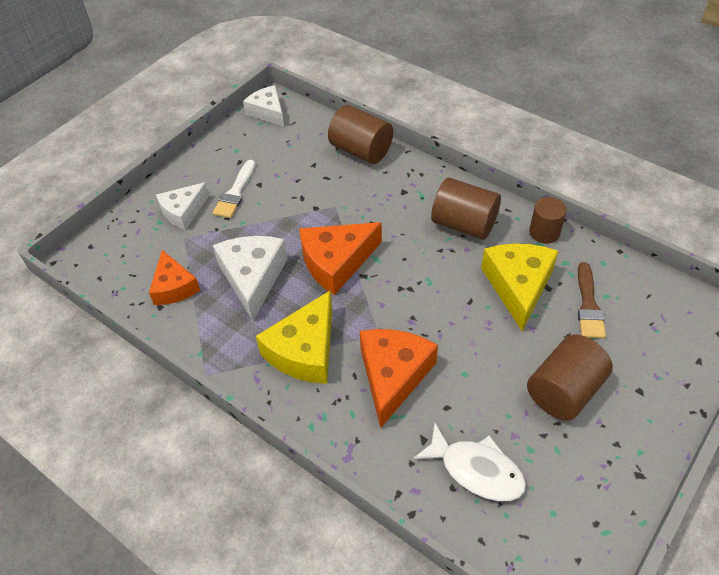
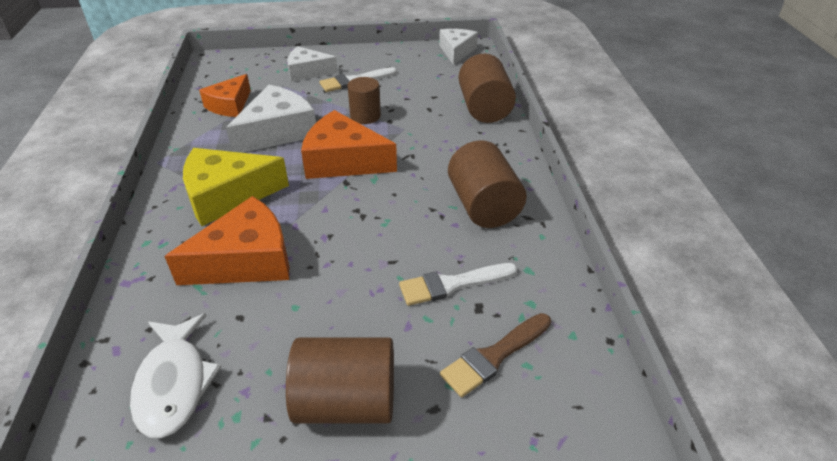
camera: 45 degrees right, 10 degrees down
yellow cheese [481,244,559,331] -> white brush [399,263,517,306]
brown cylinder [529,197,567,244] -> brown cylinder moved to [348,77,381,124]

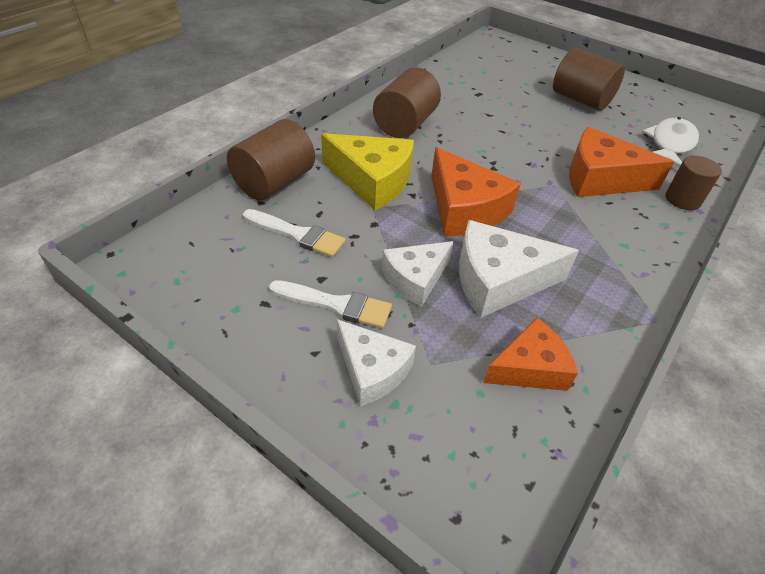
camera: 140 degrees left, 5 degrees up
yellow cheese [183,148,289,226] -> yellow cheese moved to [321,133,414,210]
brown cylinder [348,77,381,124] -> brown cylinder moved to [665,156,722,210]
white brush [399,263,517,306] -> white brush moved to [243,209,346,258]
white cheese [439,29,478,65] -> white cheese moved to [382,241,454,307]
brown brush [440,313,551,397] -> none

